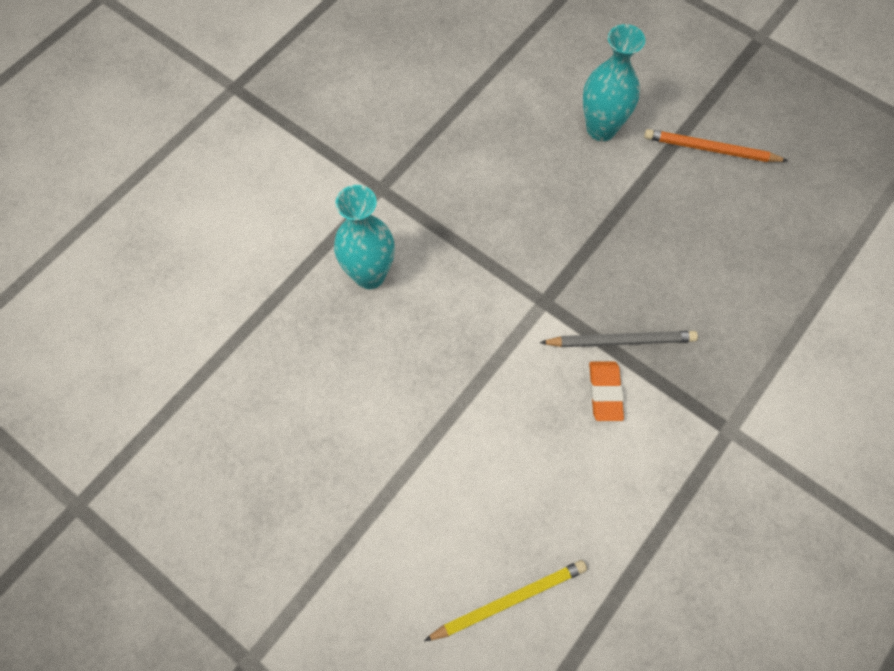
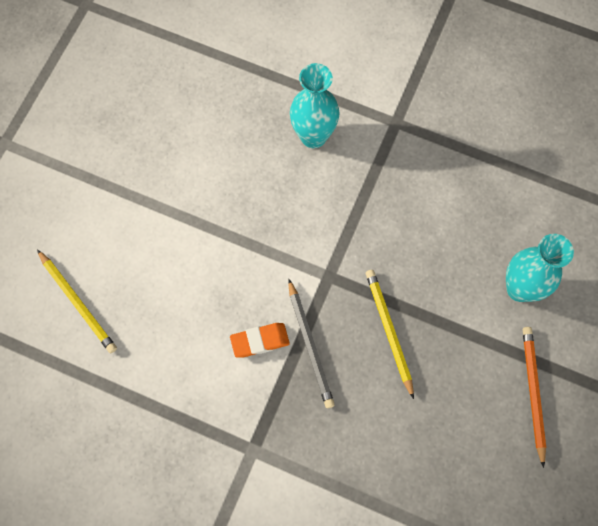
camera: 75 degrees right, 5 degrees up
none -> yellow pencil [366,270,414,399]

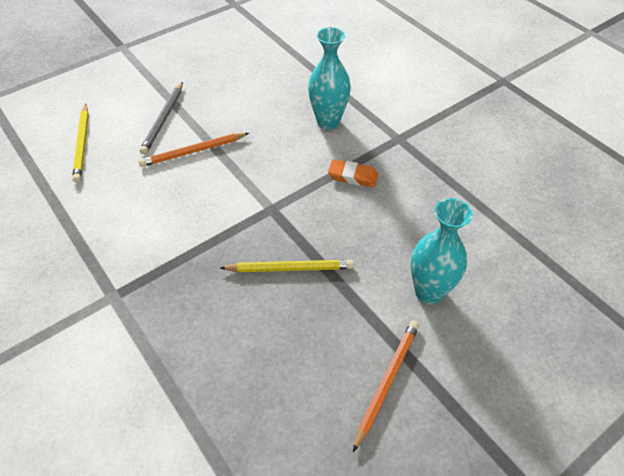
camera: 30 degrees right, 20 degrees down
orange eraser [230,323,290,358] -> orange eraser moved to [328,160,378,188]
grey pencil [288,279,335,408] -> grey pencil moved to [140,82,183,154]
yellow pencil [366,270,414,399] -> yellow pencil turned 75 degrees clockwise [220,260,354,272]
none -> orange pencil [138,133,249,167]

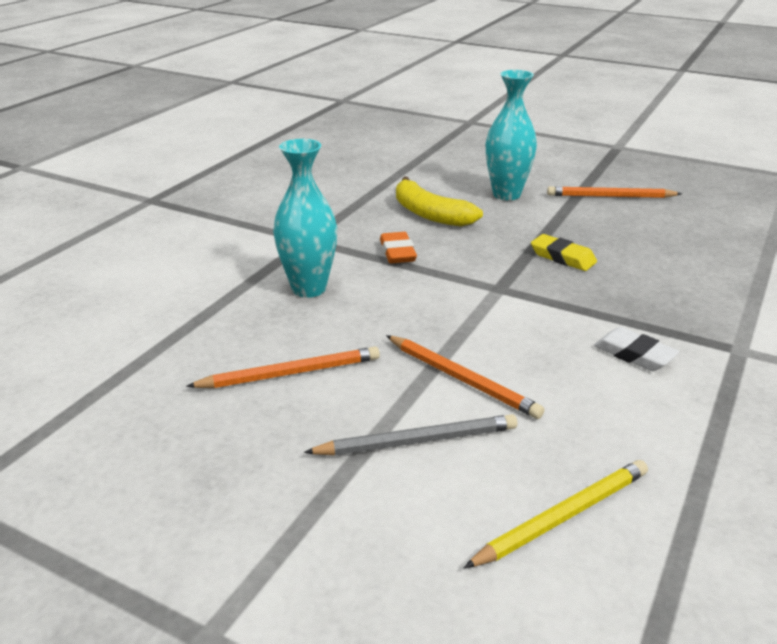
camera: 115 degrees left, 20 degrees down
yellow pencil [220,260,354,272] -> yellow eraser [531,234,597,271]
none -> orange pencil [186,347,380,388]
none -> yellow banana [396,177,483,227]
none -> white eraser [594,327,680,371]

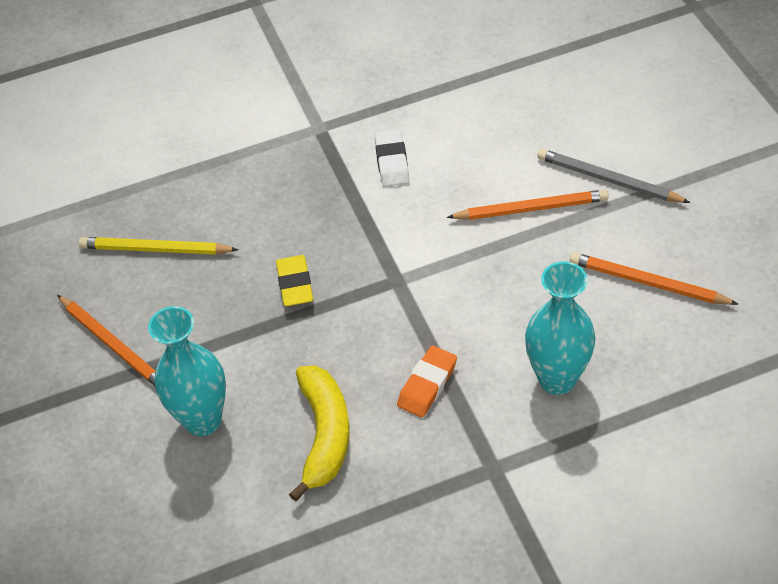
camera: 135 degrees left, 20 degrees up
orange pencil [386,335,544,419] -> orange pencil turned 90 degrees clockwise [447,189,609,220]
yellow pencil [464,460,648,568] -> yellow pencil moved to [79,237,239,255]

